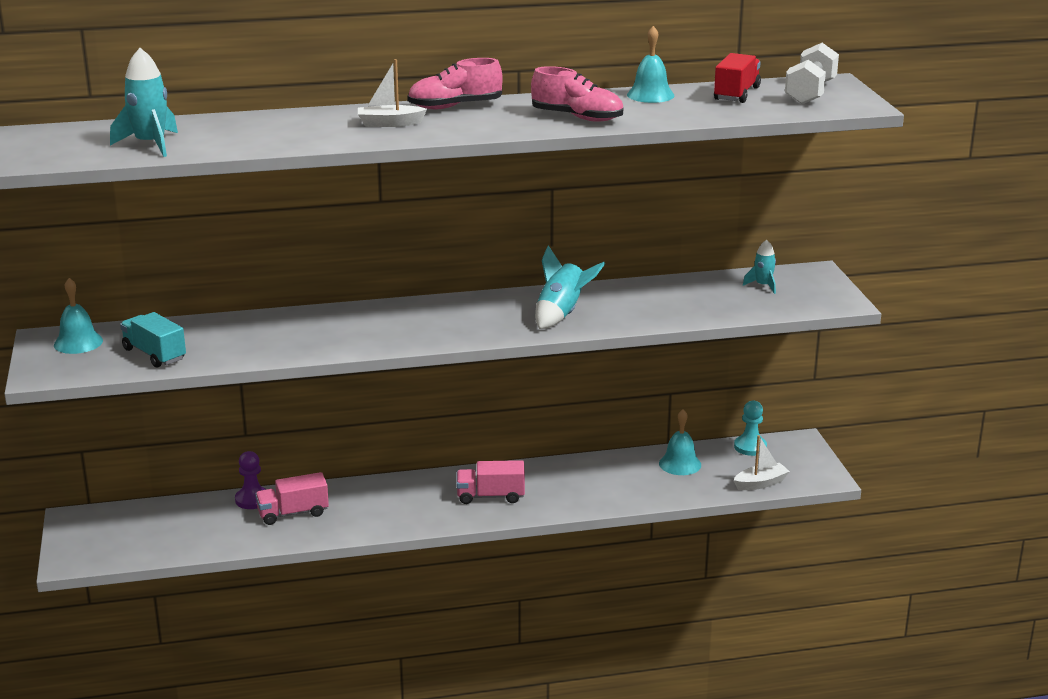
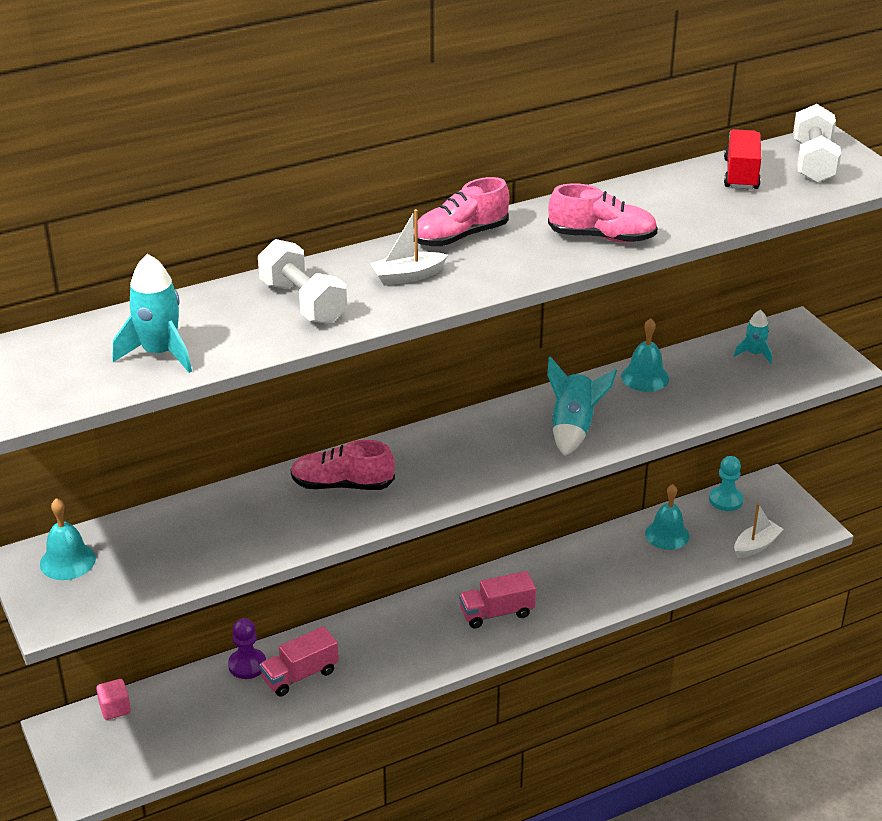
camera: 15 degrees left, 10 degrees up
turquoise truck [120,312,186,368] -> none
turquoise bell [627,26,674,103] -> turquoise bell moved to [621,318,669,392]
none -> pink cube [96,679,131,720]
none -> white dumbbell [258,239,347,324]
none -> pink shoe [290,440,395,490]

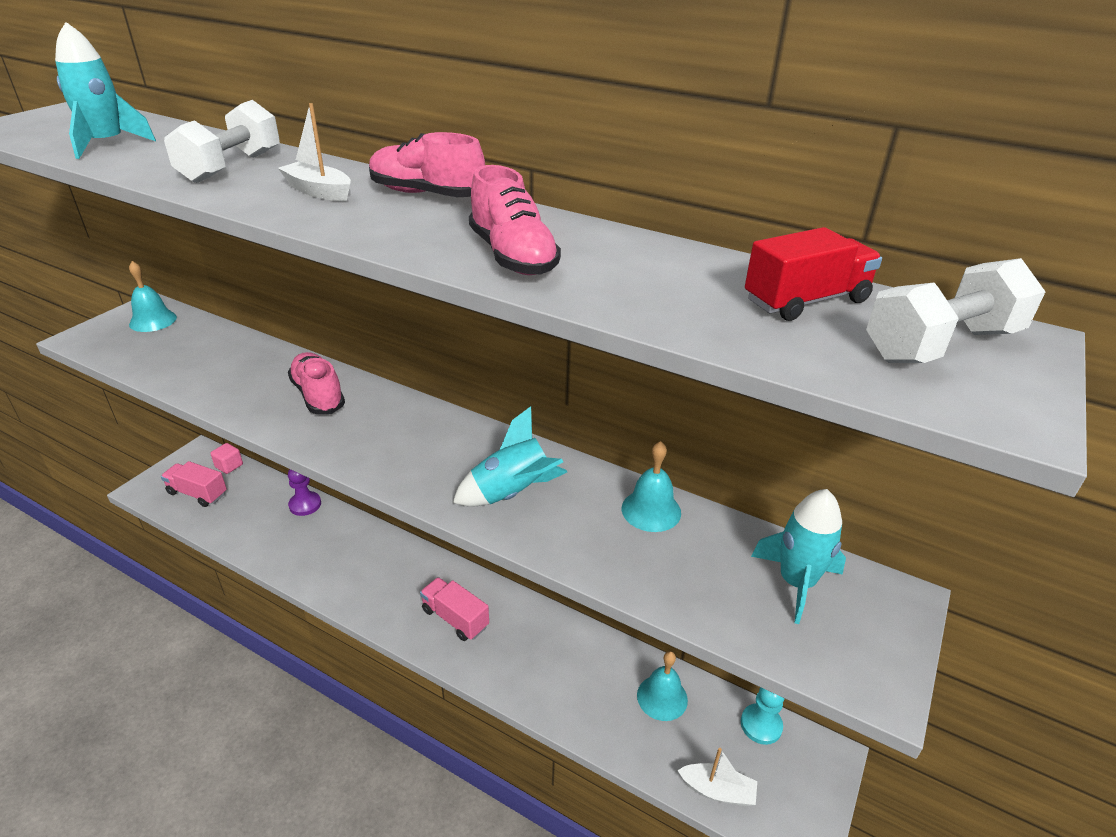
camera: 55 degrees right, 0 degrees up
pink truck [259,626,339,697] -> pink truck moved to [161,461,227,507]
turquoise rocket [734,310,772,363] -> turquoise rocket [751,489,846,624], size x1.70

